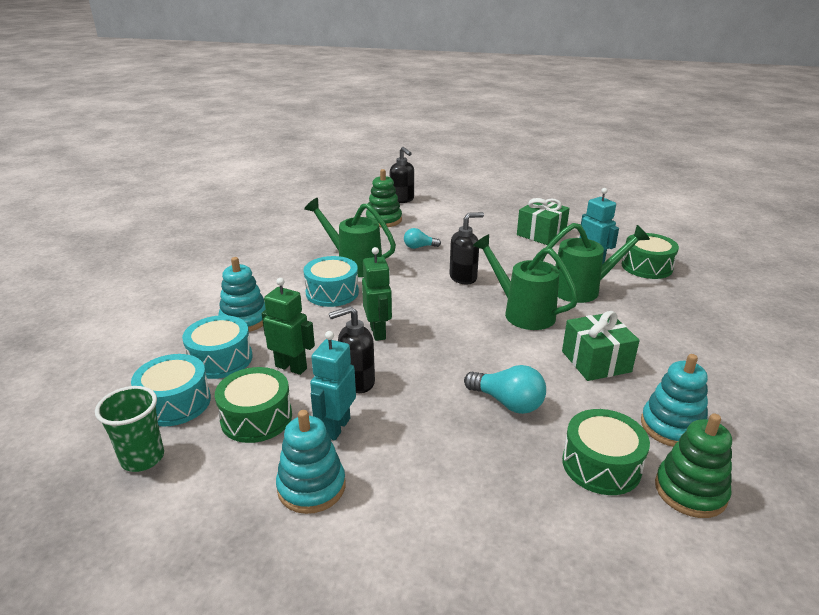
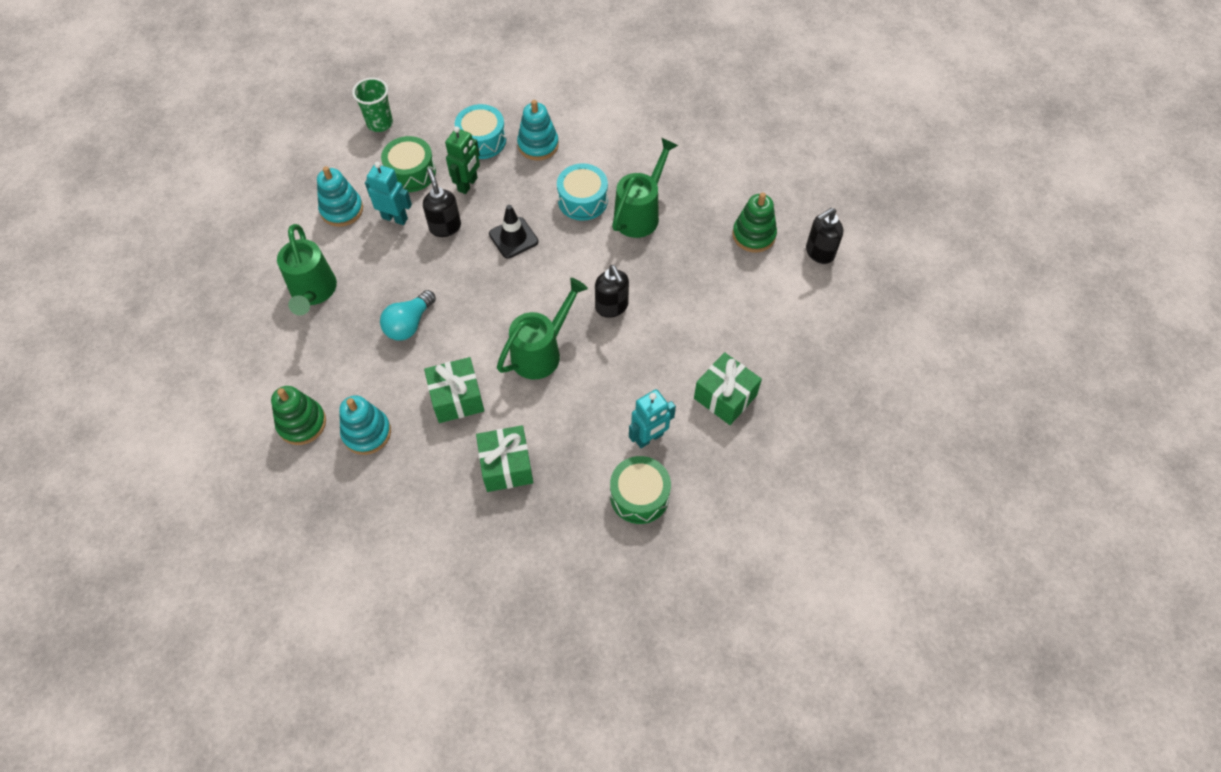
camera: 90 degrees right, 30 degrees up
turquoise drum [131,354,211,426] -> none
green robot [362,247,392,341] -> black traffic cone [489,205,538,259]
turquoise light bulb [404,228,441,249] -> none
green watering can [540,223,650,303] -> green watering can moved to [277,224,337,315]
green drum [562,409,650,495] -> none
none -> green gift [476,425,533,492]

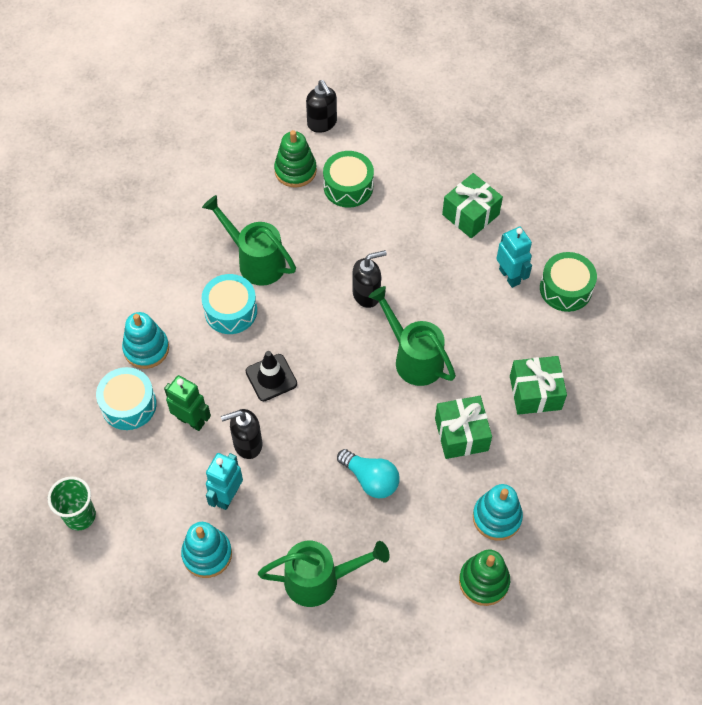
camera: 85 degrees left, 0 degrees up
green drum [381,136,436,192] -> green drum moved to [323,151,374,208]

